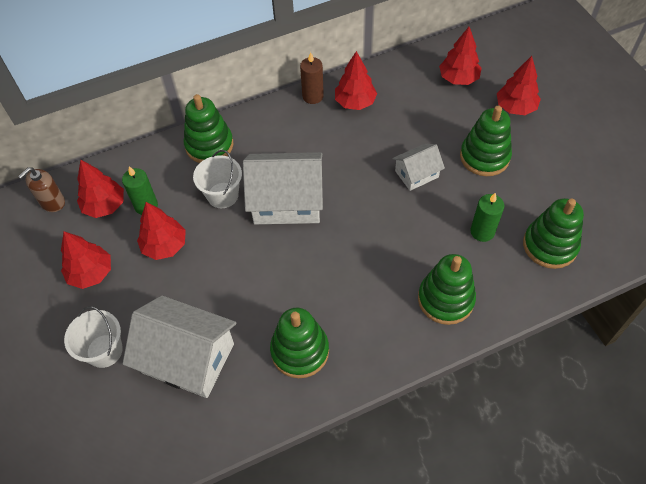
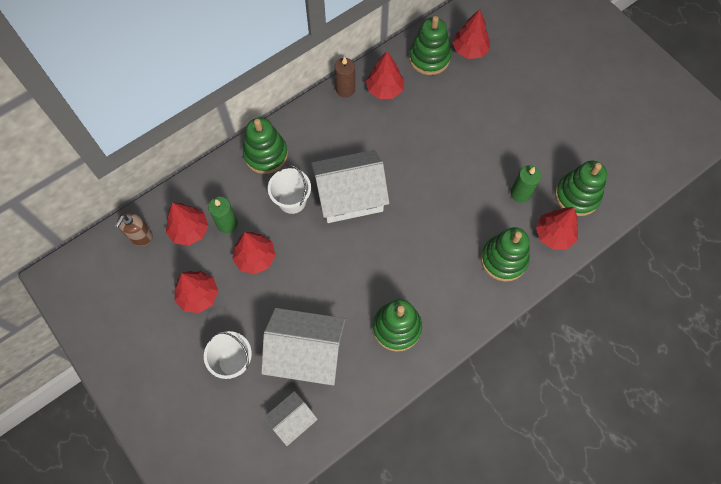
camera: 15 degrees left, 10 degrees up
white house [393,143,445,191] -> white house moved to [264,391,318,446]
green stacking toy [460,106,512,176] -> green stacking toy moved to [409,16,451,75]
red tree [497,56,541,115] -> red tree moved to [536,207,578,250]

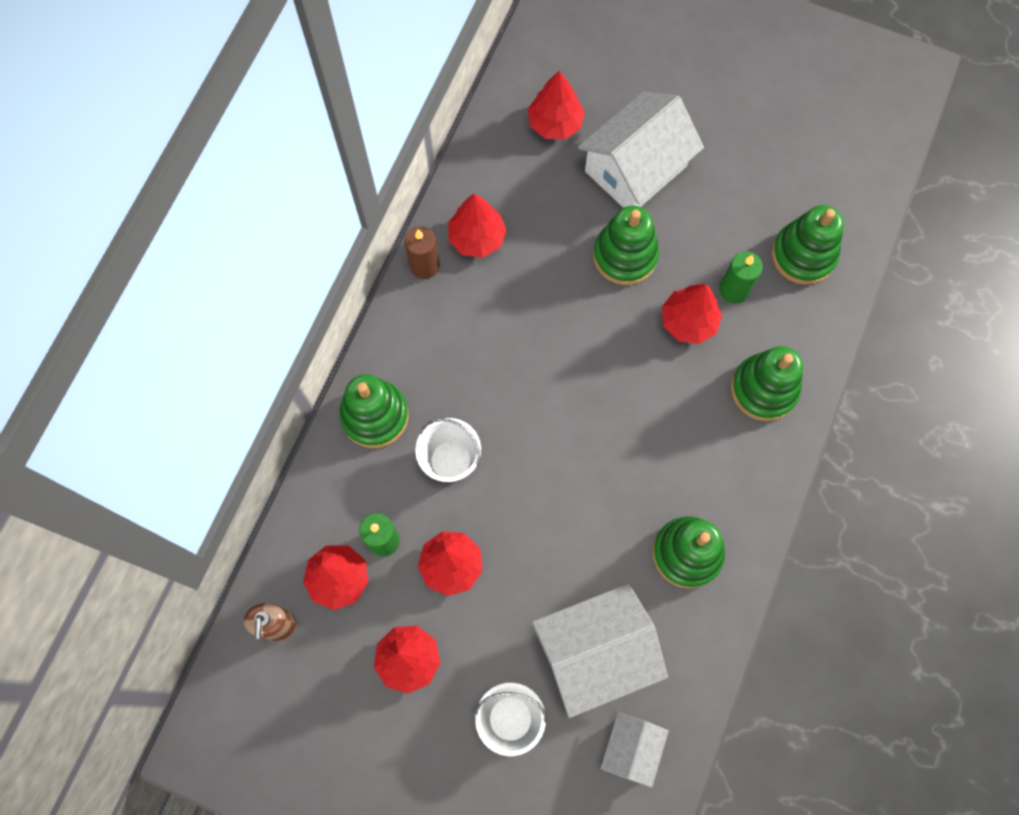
camera: 30 degrees left, 5 degrees up
white house [311,150,389,223] -> white house moved to [578,92,704,208]
green stacking toy [409,16,451,75] -> green stacking toy moved to [593,206,659,285]
red tree [536,207,578,250] -> red tree moved to [662,284,722,344]

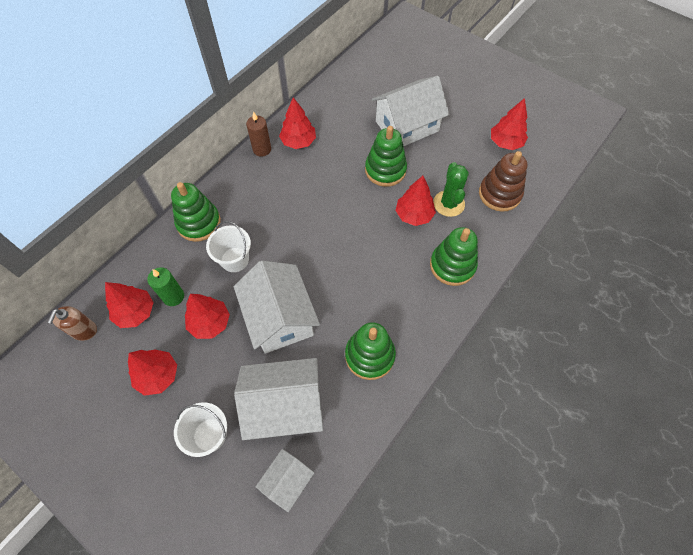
camera: 15 degrees right, 10 degrees down
red tree [528,70,585,139] -> red tree moved to [491,98,528,150]
green candle [719,251,763,303] -> green cactus [433,162,469,217]
green stacking toy [772,205,844,285] -> brown stacking toy [479,151,527,212]
none -> white house [234,260,320,354]

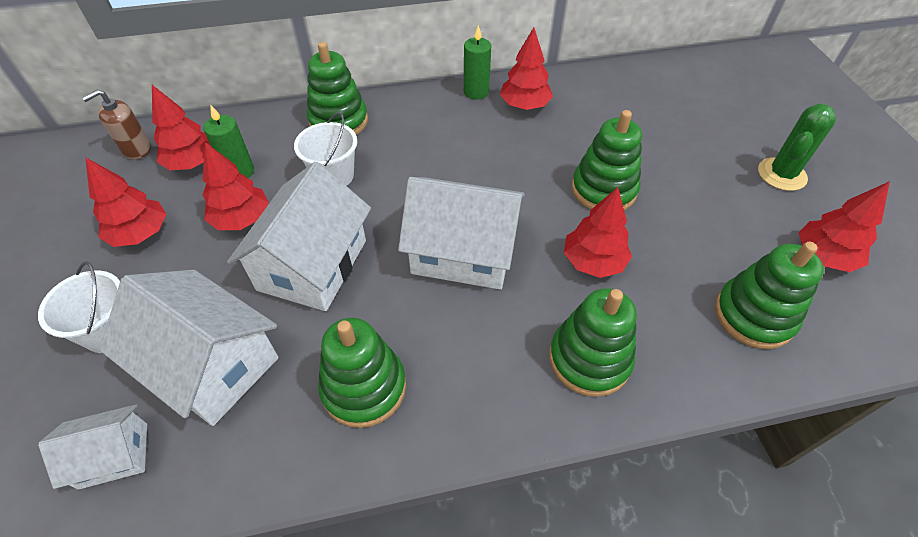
camera: 40 degrees right, 10 degrees down
brown candle [246,111,271,157] -> green candle [464,25,492,99]
white house [372,76,449,146] -> white house moved to [398,177,525,290]
green cactus [433,162,469,217] -> green cactus moved to [758,104,836,191]
brown stacking toy [479,151,527,212] -> green stacking toy [715,242,824,349]

